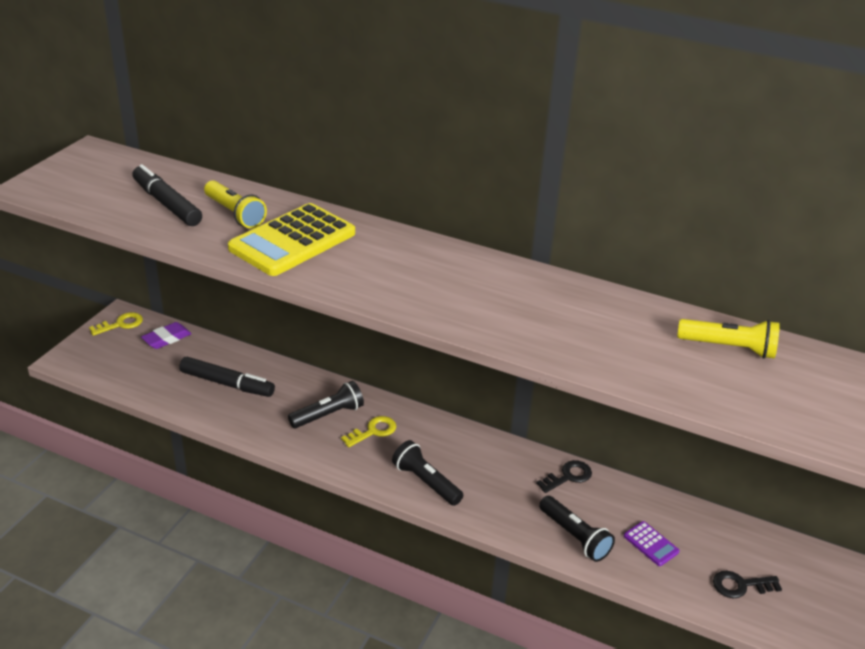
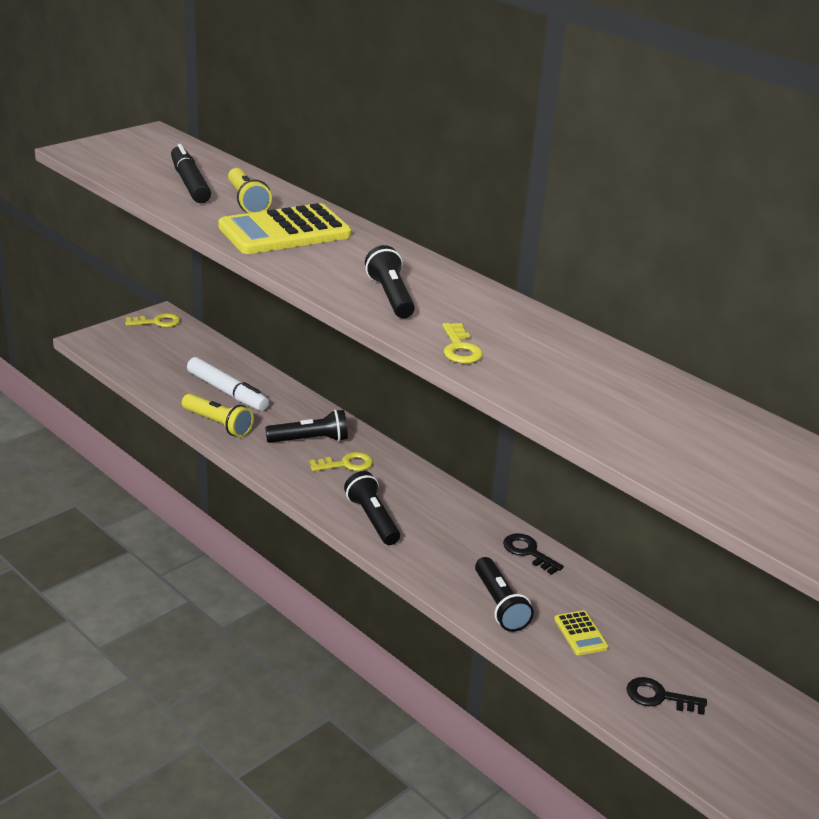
camera: 20 degrees right, 5 degrees down
purple eraser [141,322,192,349] -> none
black marker [179,357,275,397] -> white marker [187,357,269,411]
black key [536,460,592,493] -> black key turned 120 degrees counterclockwise [503,533,564,575]
purple calculator [624,521,680,566] -> yellow calculator [554,610,609,655]
yellow flashlight [677,319,780,359] -> yellow flashlight moved to [182,394,254,437]
none -> black flashlight [365,245,415,318]
none -> yellow key [442,323,483,363]

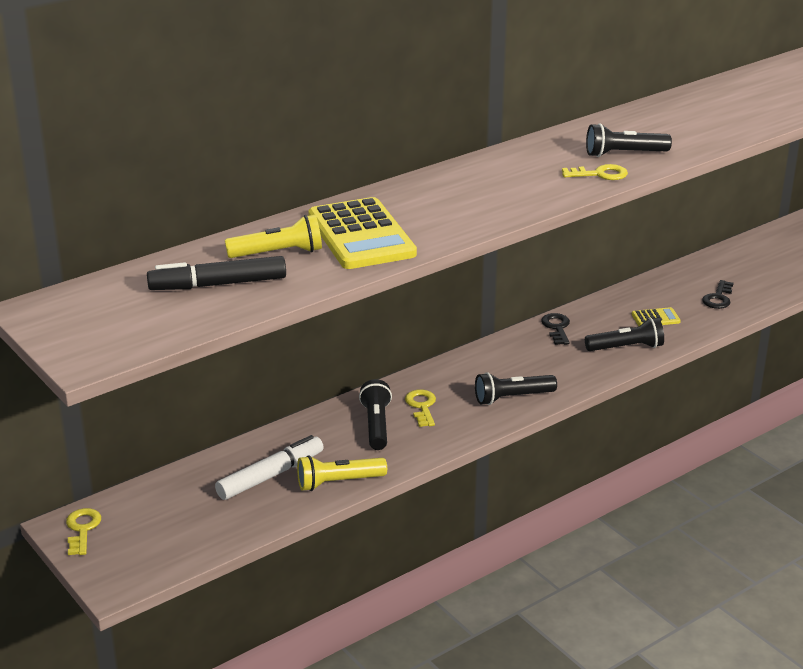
camera: 80 degrees left, 0 degrees up
yellow flashlight [182,394,254,437] -> yellow flashlight turned 150 degrees counterclockwise [297,455,387,491]
black flashlight [365,245,415,318] -> black flashlight moved to [586,123,672,157]
black key [503,533,564,575] -> black key turned 120 degrees clockwise [541,313,570,345]

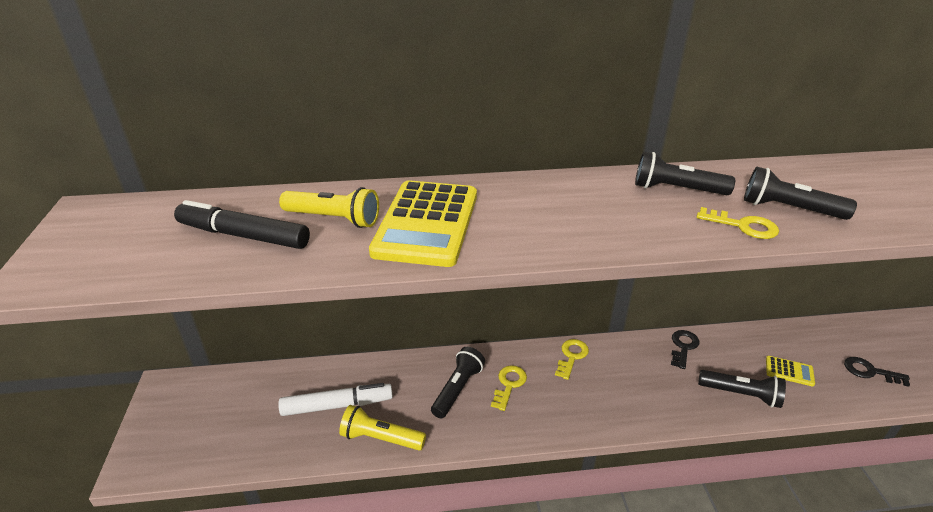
camera: 30 degrees right, 5 degrees up
yellow key [66,508,101,555] -> yellow key moved to [555,339,589,380]
black flashlight [475,372,557,405] -> black flashlight moved to [635,152,735,195]
black key [702,280,734,309] -> black key turned 60 degrees clockwise [844,357,910,387]

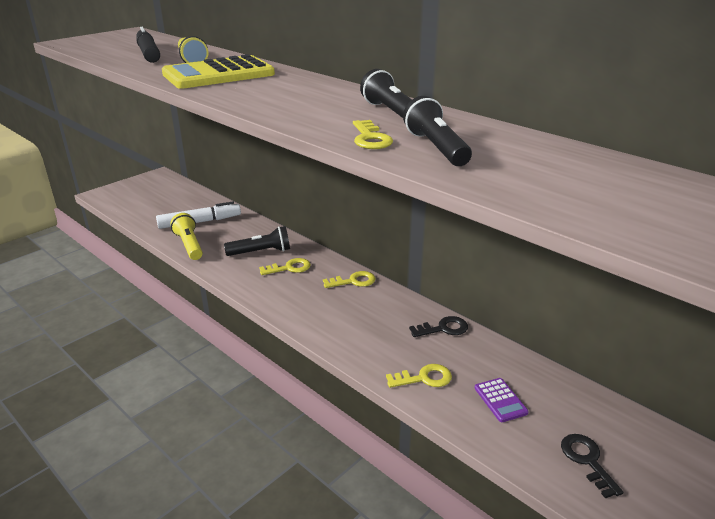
camera: 50 degrees right, 5 degrees down
white marker [278,383,393,416] -> white marker turned 60 degrees counterclockwise [156,201,241,229]
black flashlight [698,370,786,408] -> yellow key [386,364,452,388]
yellow calculator [766,356,815,386] -> purple calculator [475,378,529,422]

